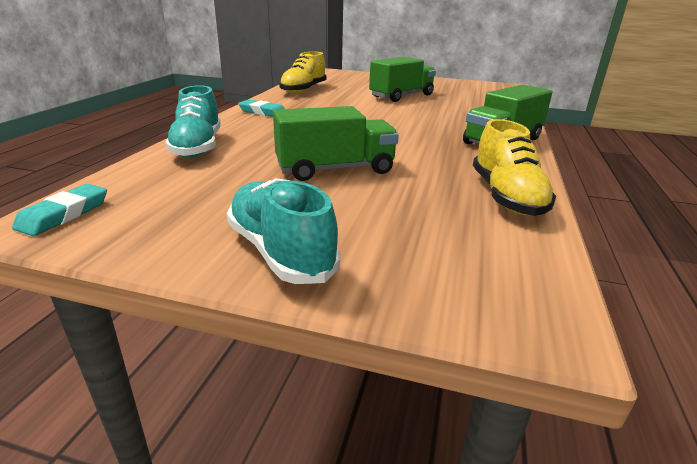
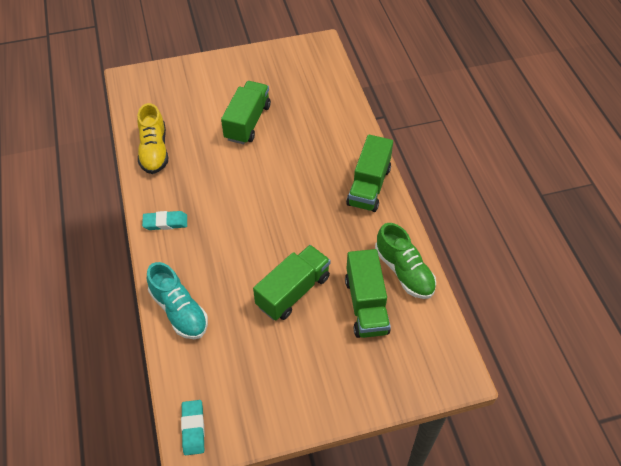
camera: 30 degrees left, 25 degrees up
turquoise shoe [227,178,340,284] -> none
yellow shoe [473,119,556,216] -> green shoe [375,223,436,299]
none -> green truck [345,249,391,338]

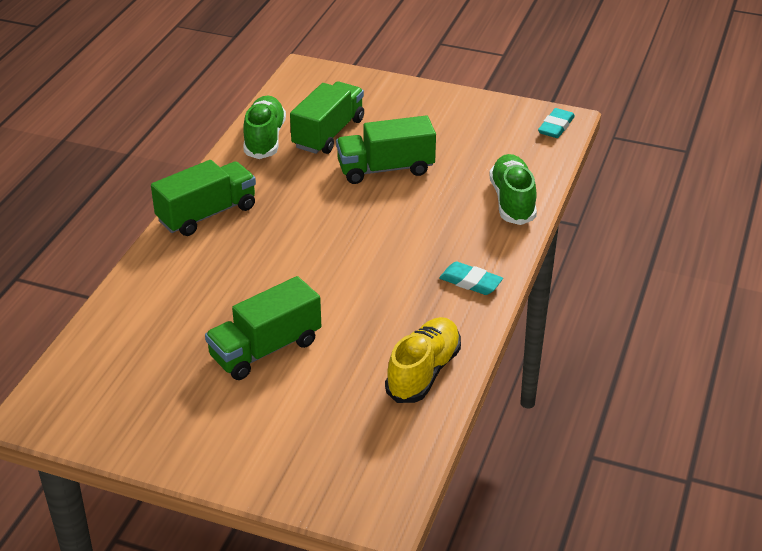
camera: 145 degrees left, 15 degrees down
turquoise shoe [147,262,208,339] -> green shoe [489,154,537,225]

